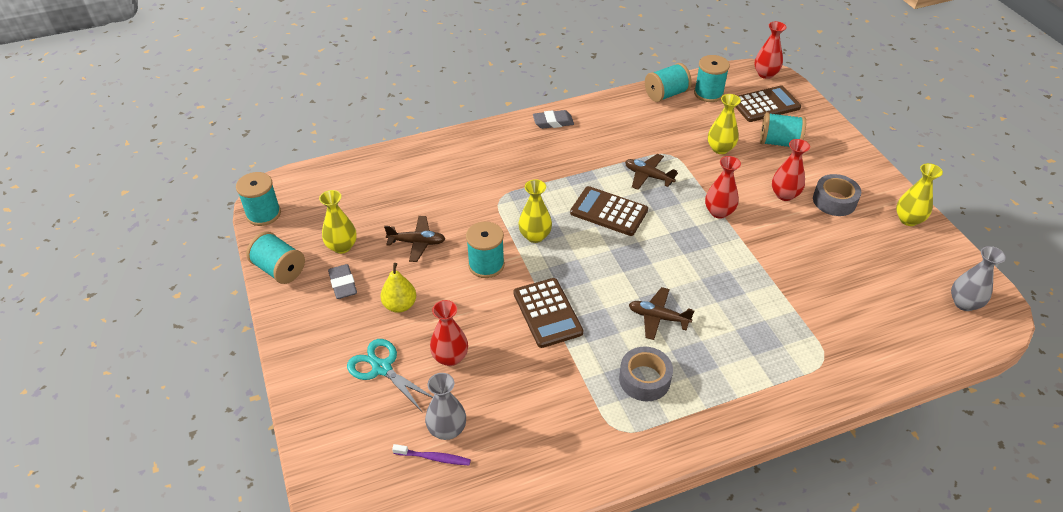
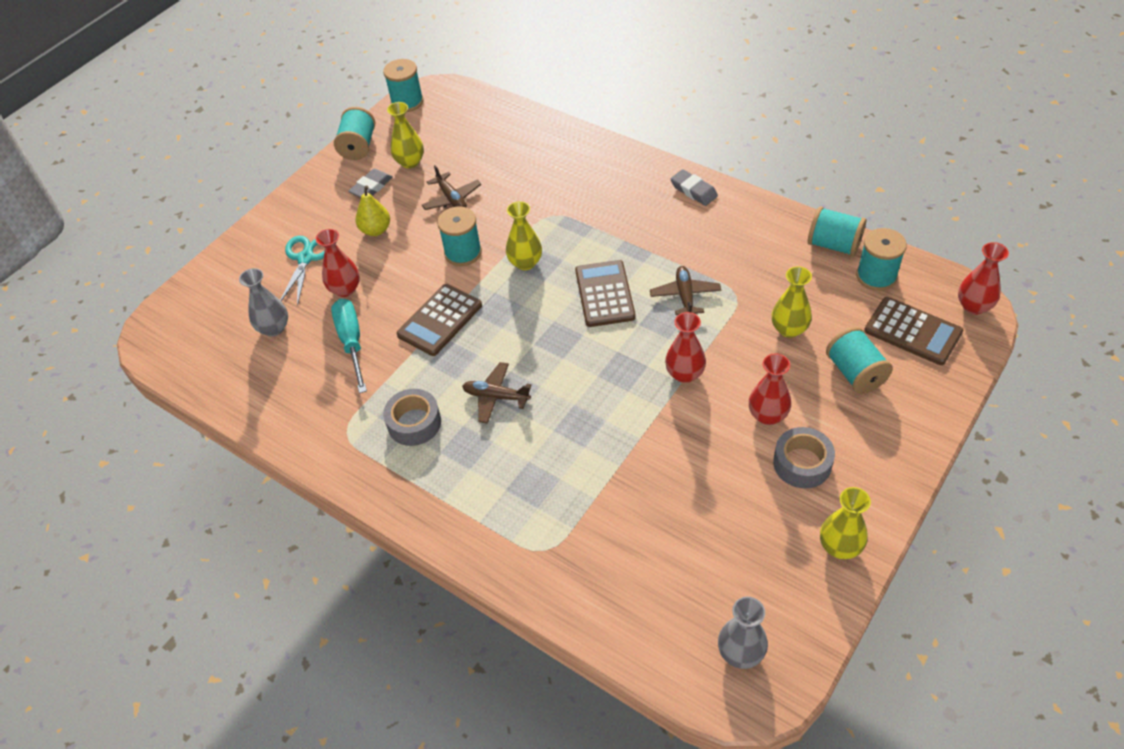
camera: 60 degrees right, 5 degrees up
purple toothbrush [392,444,471,465] -> none
brown plane [629,287,694,340] -> brown plane turned 60 degrees counterclockwise [462,362,531,424]
none -> turquoise screwdriver [331,299,367,393]

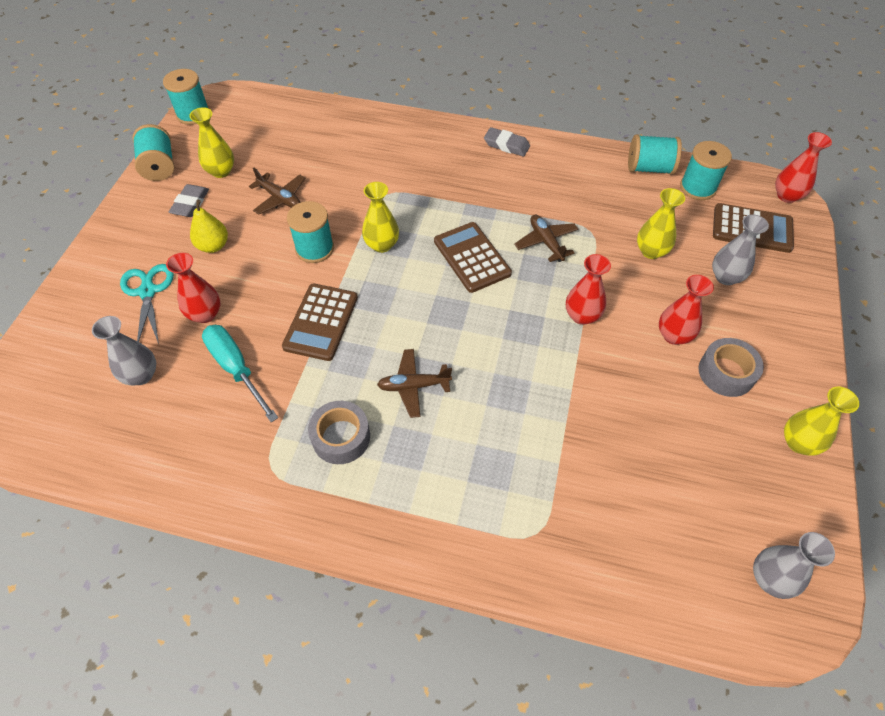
camera: 25 degrees left, 5 degrees up
turquoise spool [826,327,893,394] -> grey vase [712,214,769,285]

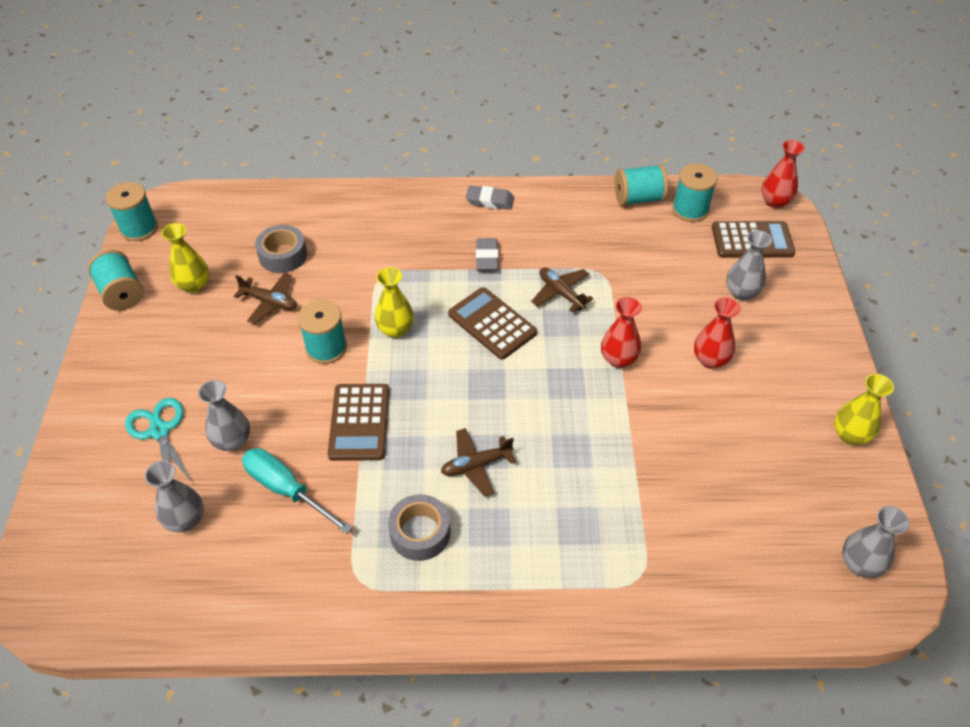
camera: 15 degrees left, 5 degrees down
red vase [166,253,221,323] -> grey vase [198,380,250,451]
grey eraser [169,184,209,217] -> grey eraser moved to [476,238,499,270]
yellow pear [190,200,228,253] -> none
yellow vase [637,188,685,259] -> none
grey tape [699,338,764,397] -> grey tape moved to [255,225,307,273]

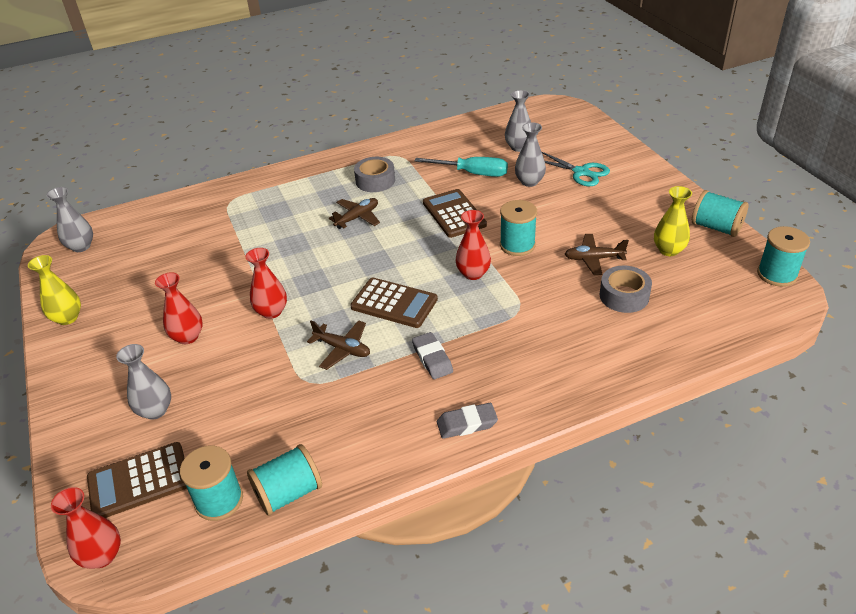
camera: 160 degrees right, 10 degrees down
yellow vase [375,267,414,338] -> red vase [456,210,491,280]

